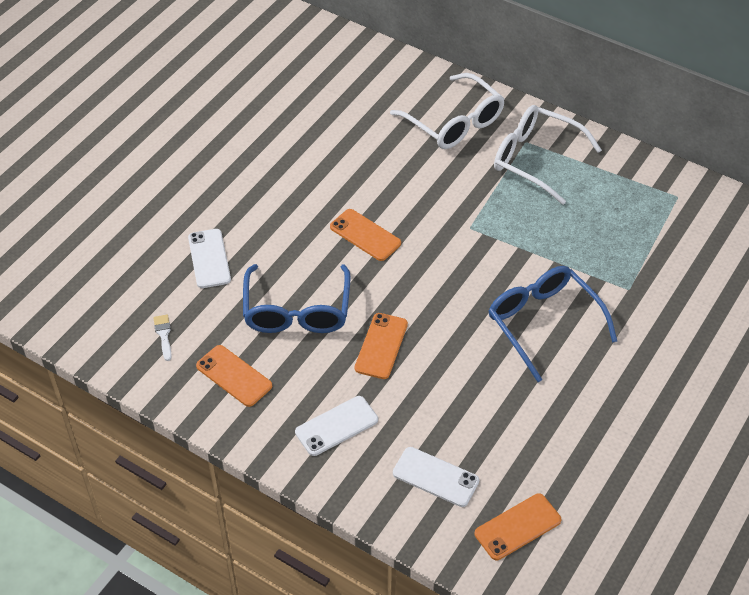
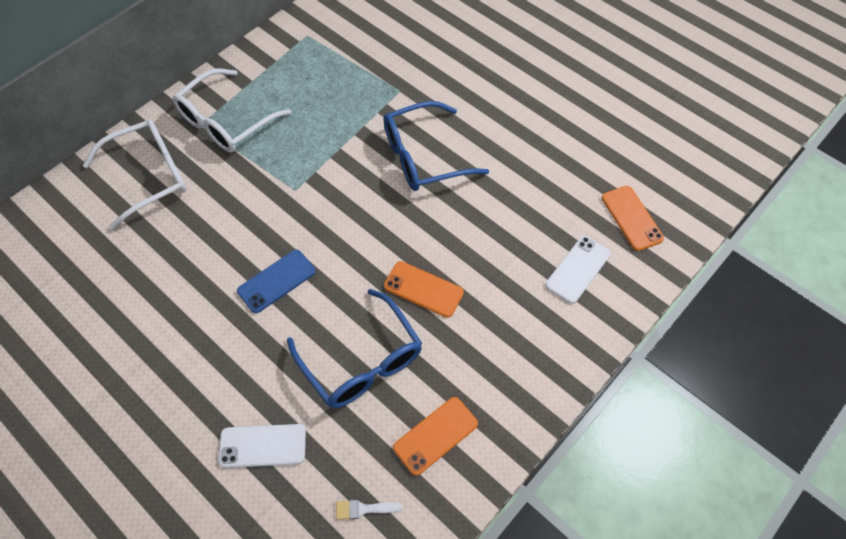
camera: 80 degrees left, 10 degrees up
blue glasses [243,264,351,333] -> blue glasses turned 45 degrees clockwise [287,289,422,408]
white phone [295,396,378,456] -> none
orange phone [330,209,401,261] -> blue phone [237,250,316,313]

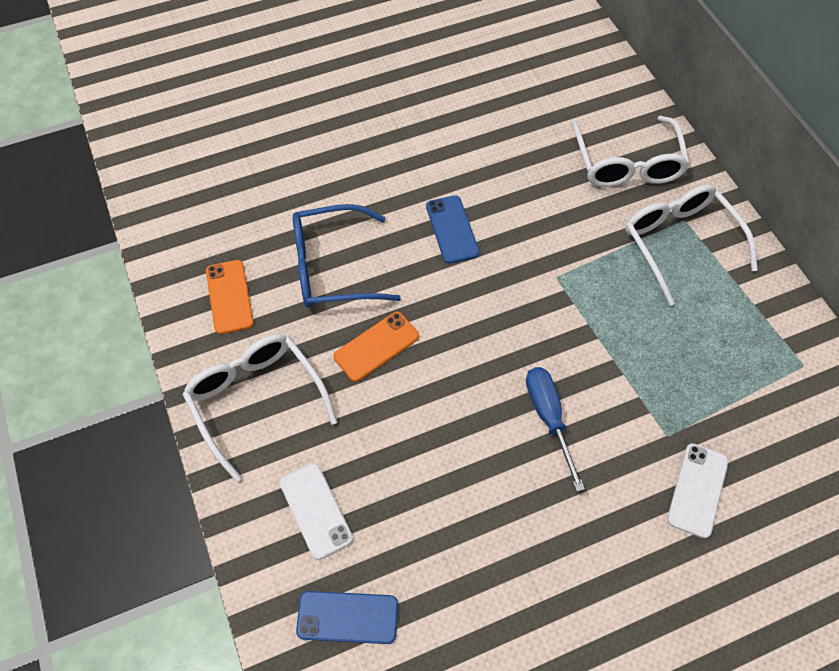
camera: 115 degrees right, 0 degrees up
white phone [218,424,306,468] -> white phone moved to [667,443,729,538]
white brush [336,500,402,520] -> none
blue glasses [384,101,489,191] -> blue screwdriver [526,367,585,492]
orange phone [602,186,664,251] -> blue phone [296,591,398,644]
none -> white glasses [182,334,337,482]

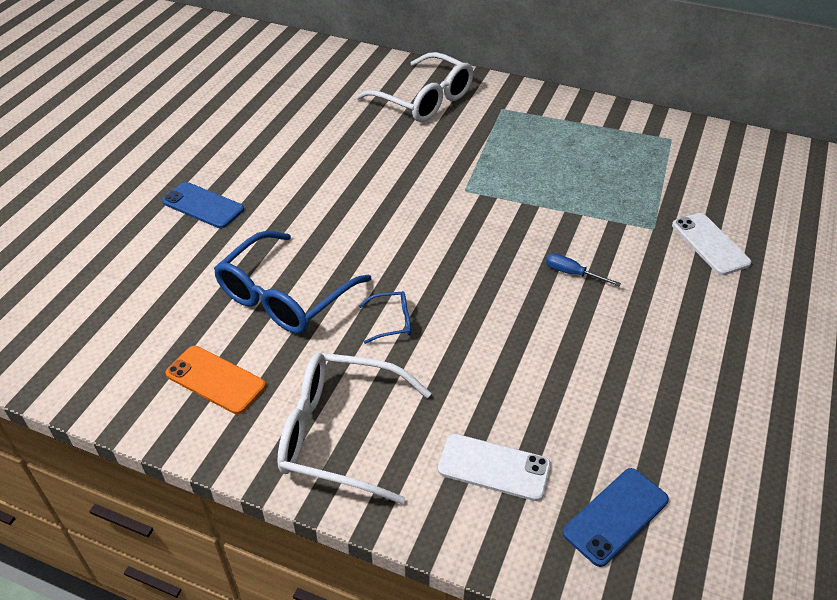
camera: 45 degrees left, 15 degrees down
orange phone [333,312,419,382] -> blue glasses [359,291,411,344]
blue phone [426,196,479,264] -> blue phone moved to [162,182,244,228]
blue screwdriver [526,367,585,492] -> blue screwdriver [546,253,621,286], size x0.59
white glasses [625,185,758,306] -> none

